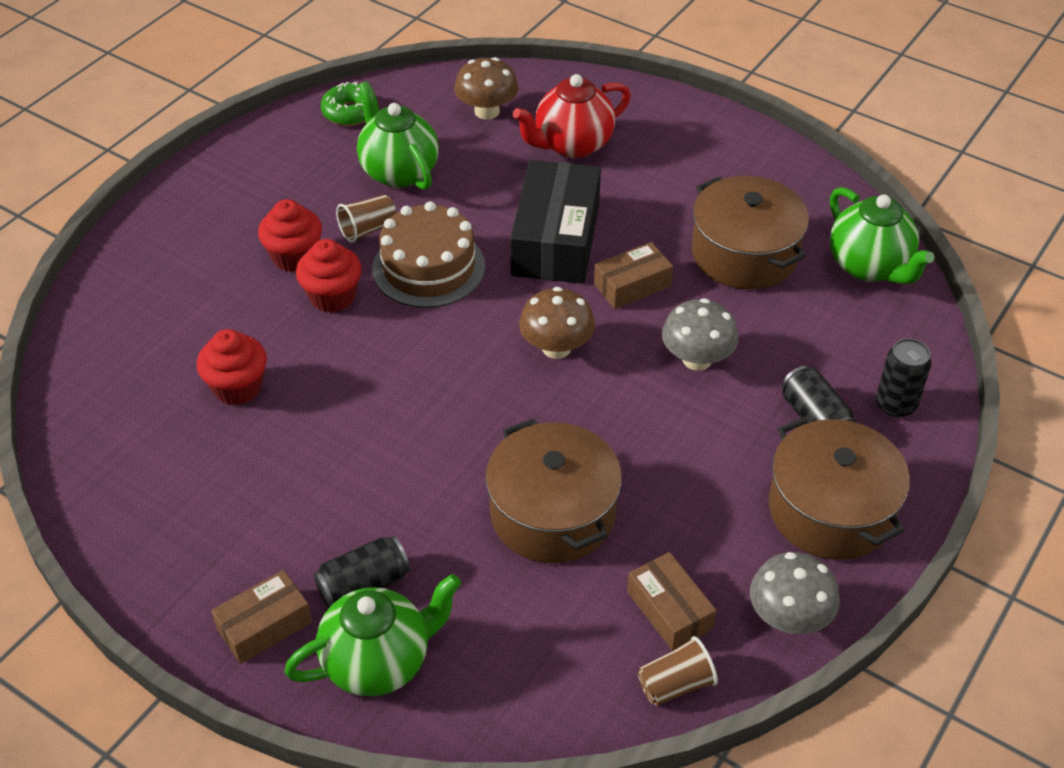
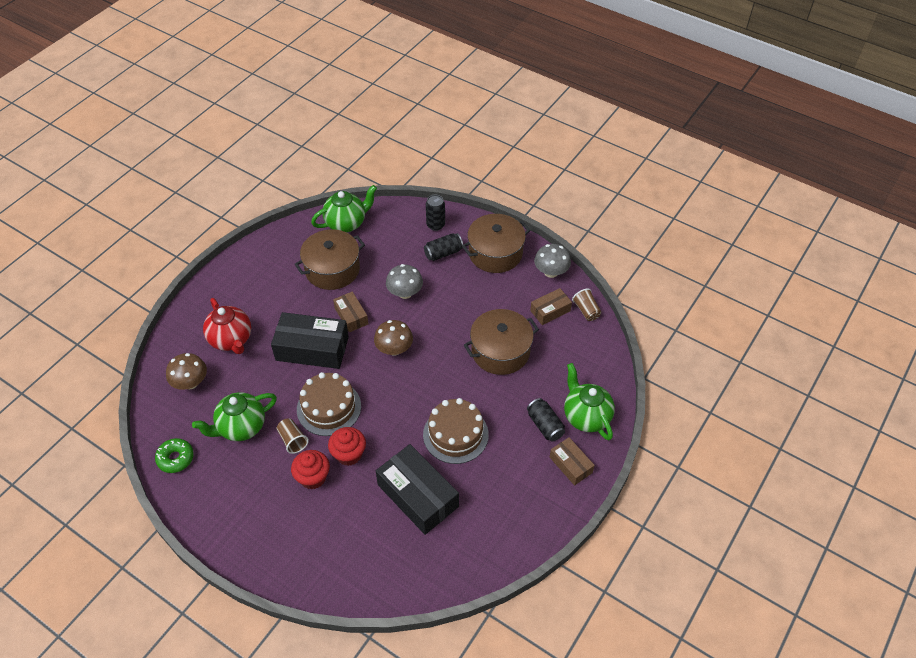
camera: 90 degrees left, 5 degrees up
red cupcake [197,329,267,406] -> black box [376,444,459,535]
none -> brown cake [423,398,489,464]

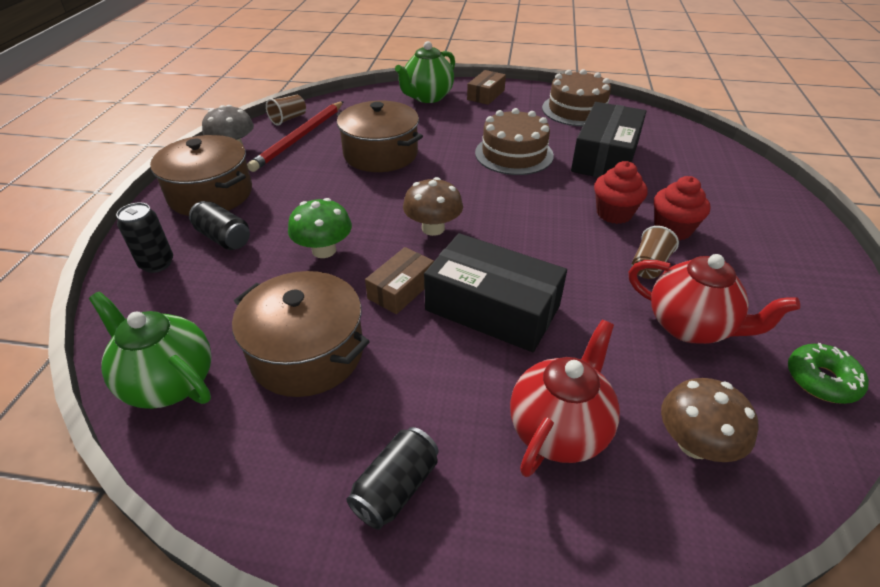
camera: 115 degrees left, 10 degrees down
green teapot [192,392,277,441] -> red teapot [629,254,800,344]
black box [271,312,349,369] -> black box turned 45 degrees counterclockwise [424,233,567,352]
brown cake [297,372,361,436] -> brown cake moved to [542,69,611,126]
grey mushroom [386,264,423,299] -> green mushroom [288,198,352,258]
black can [527,398,565,442] -> black can moved to [346,427,439,530]
brown box [530,288,572,325] -> red pencil [247,101,344,172]

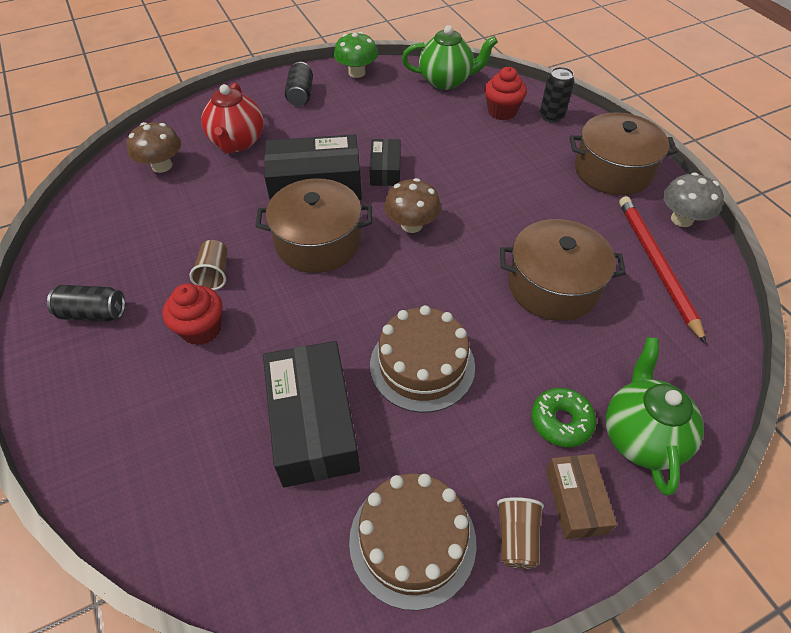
camera: 145 degrees right, 10 degrees up
black can [189,201,250,250] -> black can moved to [47,285,125,322]
brown pot [232,271,370,397] -> brown pot moved to [255,178,372,273]
brown cup [266,95,306,126] -> brown cup moved to [497,497,544,569]
green mushroom [288,198,352,258] -> green mushroom moved to [334,32,378,78]
brown box [365,247,434,314] -> black box [369,139,401,186]
red cupcake [594,161,648,224] -> red cupcake moved to [484,67,527,120]
red teapot [629,254,800,344] -> none
green donut [788,343,869,404] -> green donut moved to [531,388,596,447]

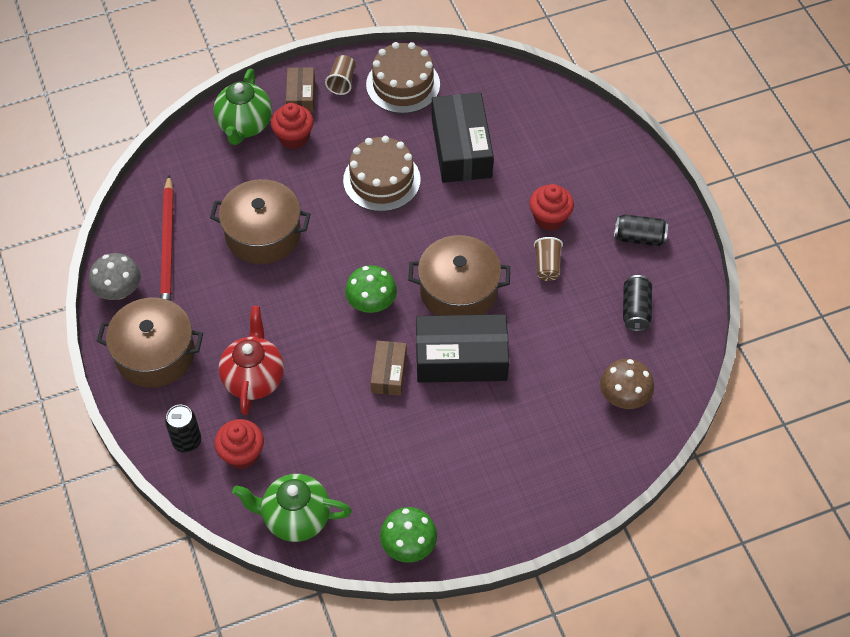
camera: 175 degrees left, 5 degrees up
red teapot [201,83,264,153] -> red teapot moved to [219,306,284,415]
black can [285,62,313,106] -> black can moved to [623,275,652,331]
black box [369,139,401,186] -> brown box [371,340,407,396]
brown mushroom [384,178,441,233] -> green mushroom [345,265,397,313]
green donut [531,388,596,447] -> red cupcake [271,103,314,149]

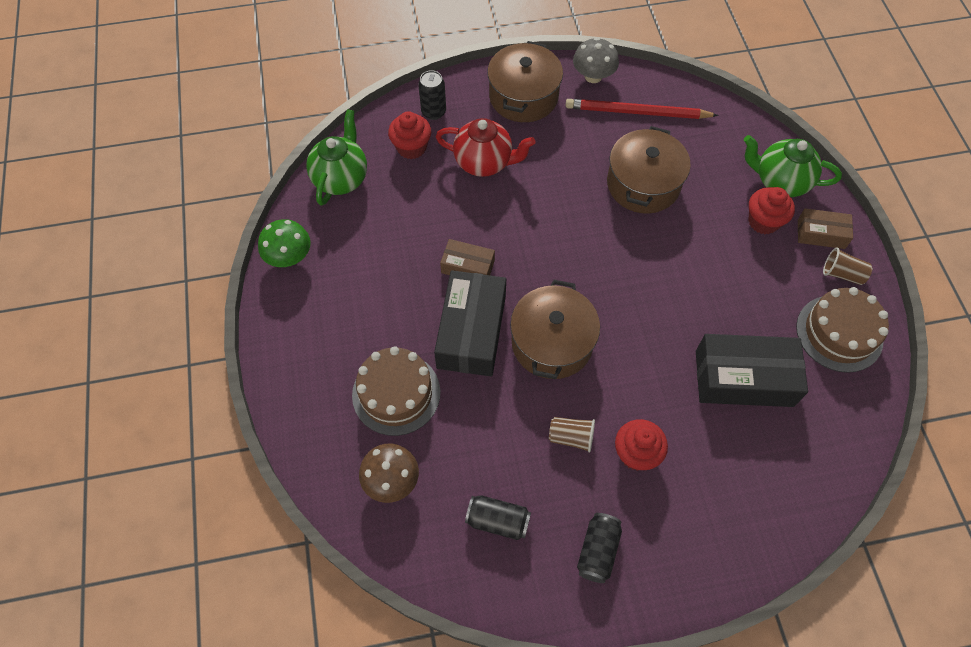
camera: 100 degrees right, 5 degrees up
brown cake [343,136,421,212] -> brown cake moved to [352,346,440,436]
green mushroom [345,265,397,313] -> none

